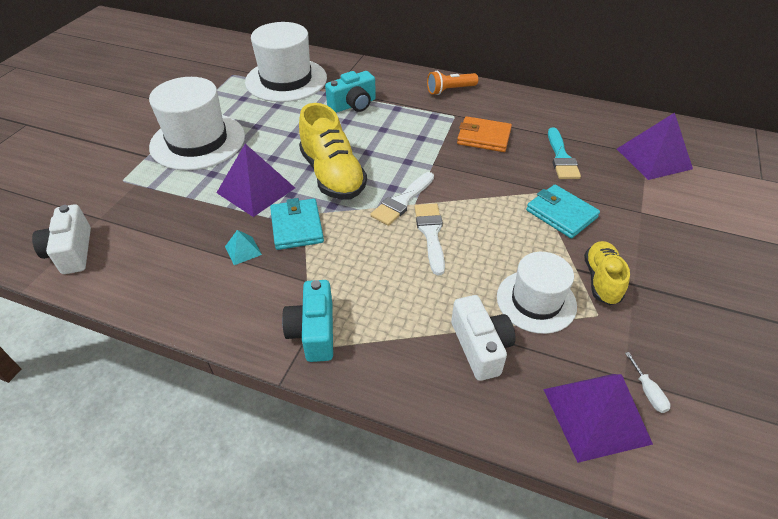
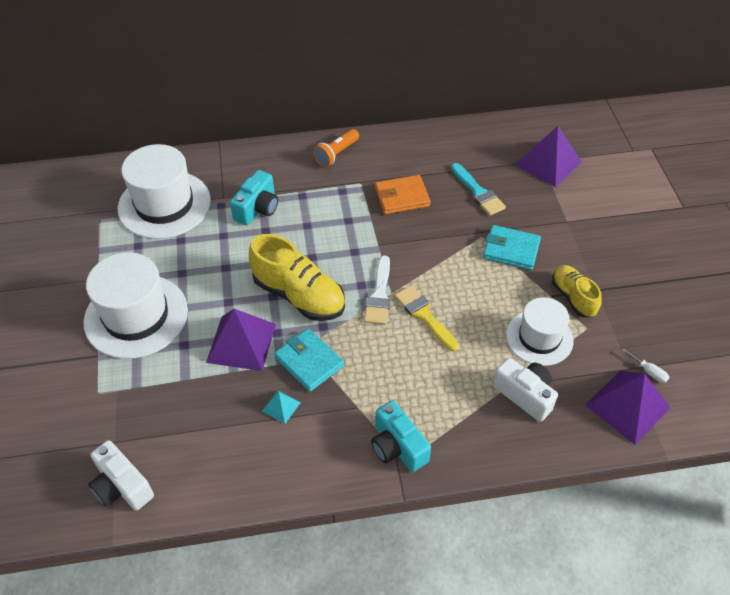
camera: 30 degrees left, 5 degrees up
white brush [415,204,445,275] -> yellow brush [395,285,459,351]

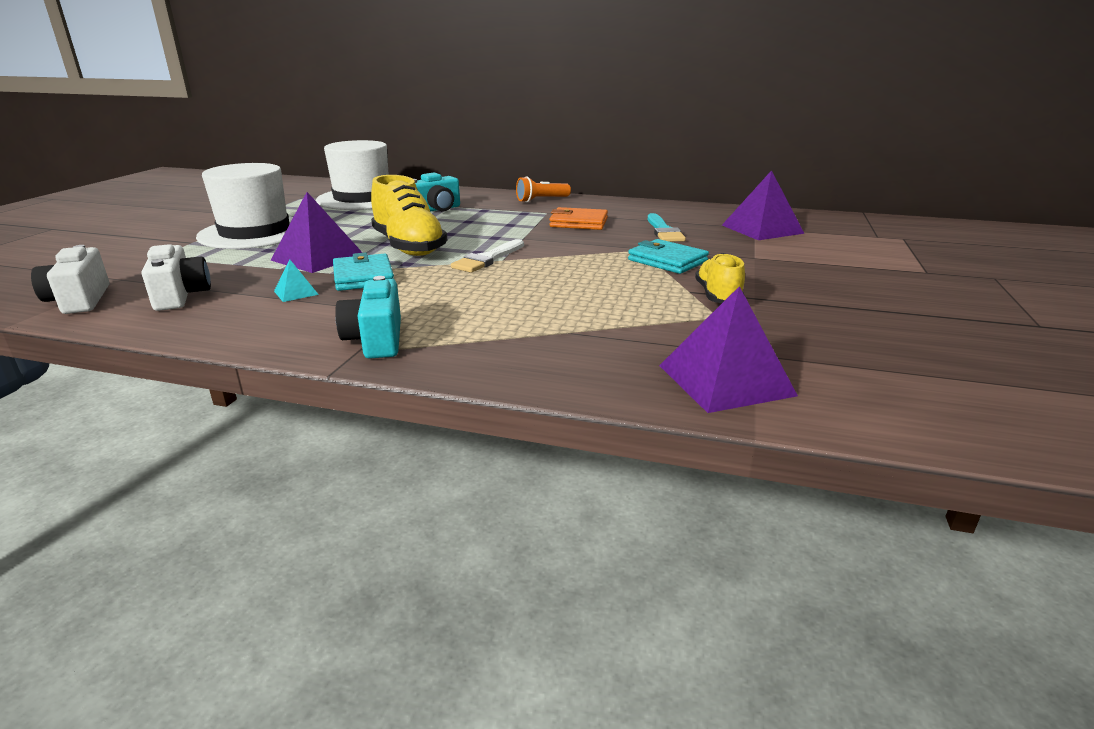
camera: 25 degrees right, 25 degrees down
yellow brush [395,285,459,351] -> none
white camera [493,358,558,422] -> white camera moved to [142,244,211,311]
white hat [506,297,574,366] -> none
white screwdriver [622,348,670,383] -> none

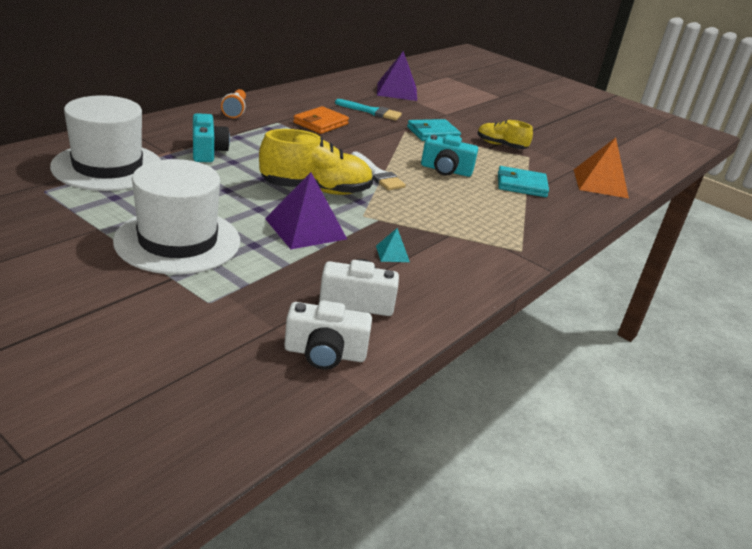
camera: 70 degrees left, 5 degrees up
turquoise wallet [333,252,394,291] -> turquoise wallet moved to [498,166,549,197]
turquoise camera [335,276,401,359] -> turquoise camera moved to [421,134,478,177]
purple pyramid [659,286,798,413] -> orange pyramid [574,138,629,198]

